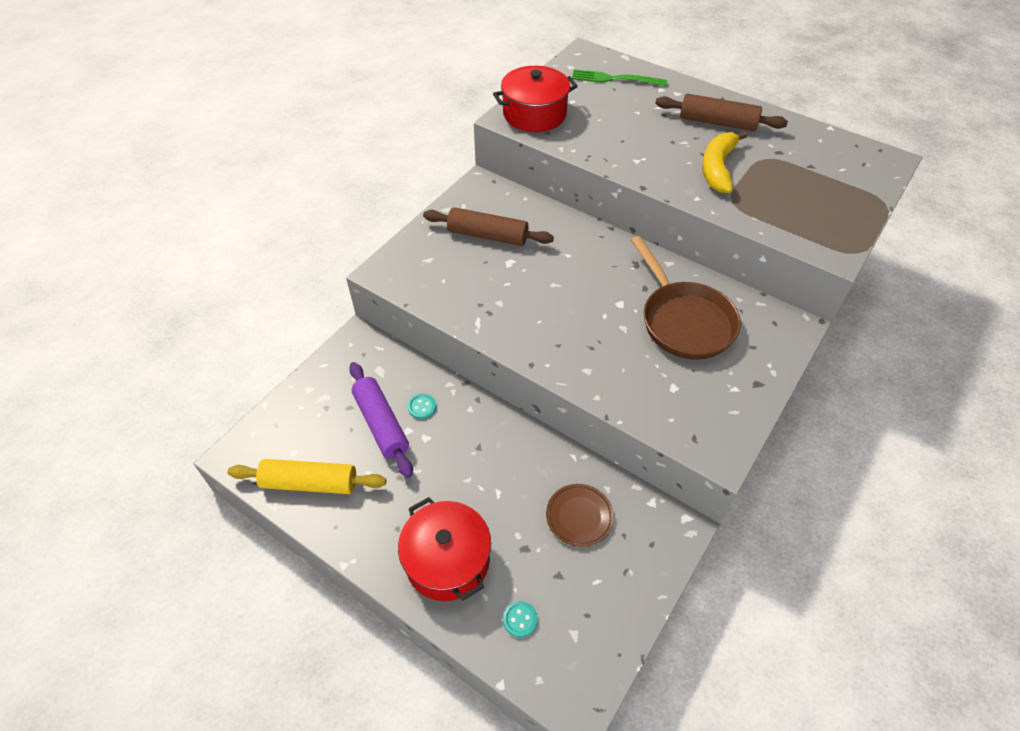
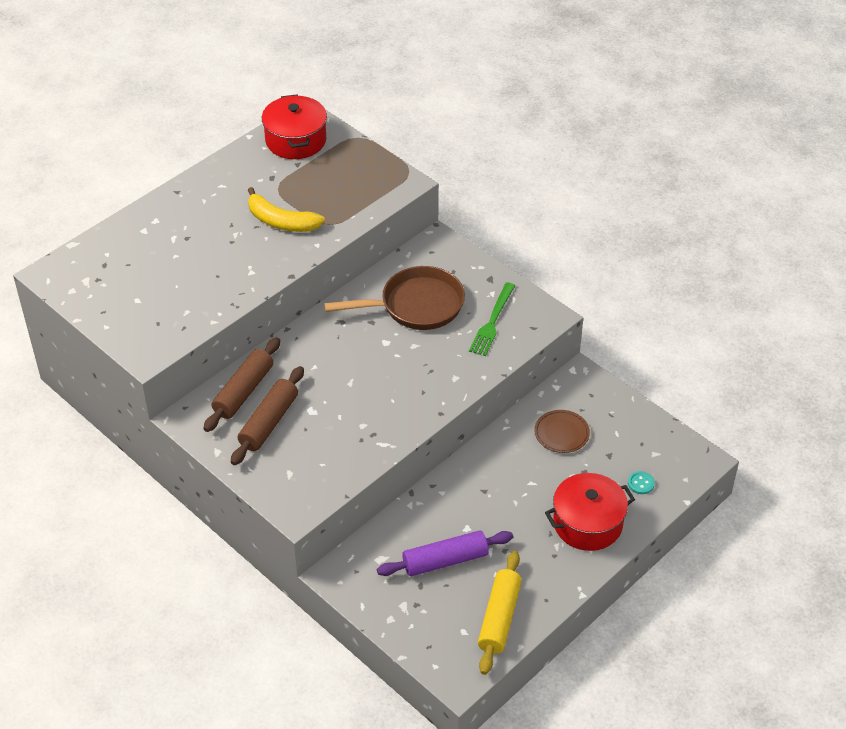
camera: 80 degrees left, 5 degrees down
turquoise button [408,394,436,419] -> none
red pot [493,66,578,132] -> red pot moved to [262,94,327,159]
green fork [572,69,667,86] -> green fork moved to [469,282,515,356]
brown rolling pin [655,94,788,131] -> brown rolling pin moved to [203,337,280,432]

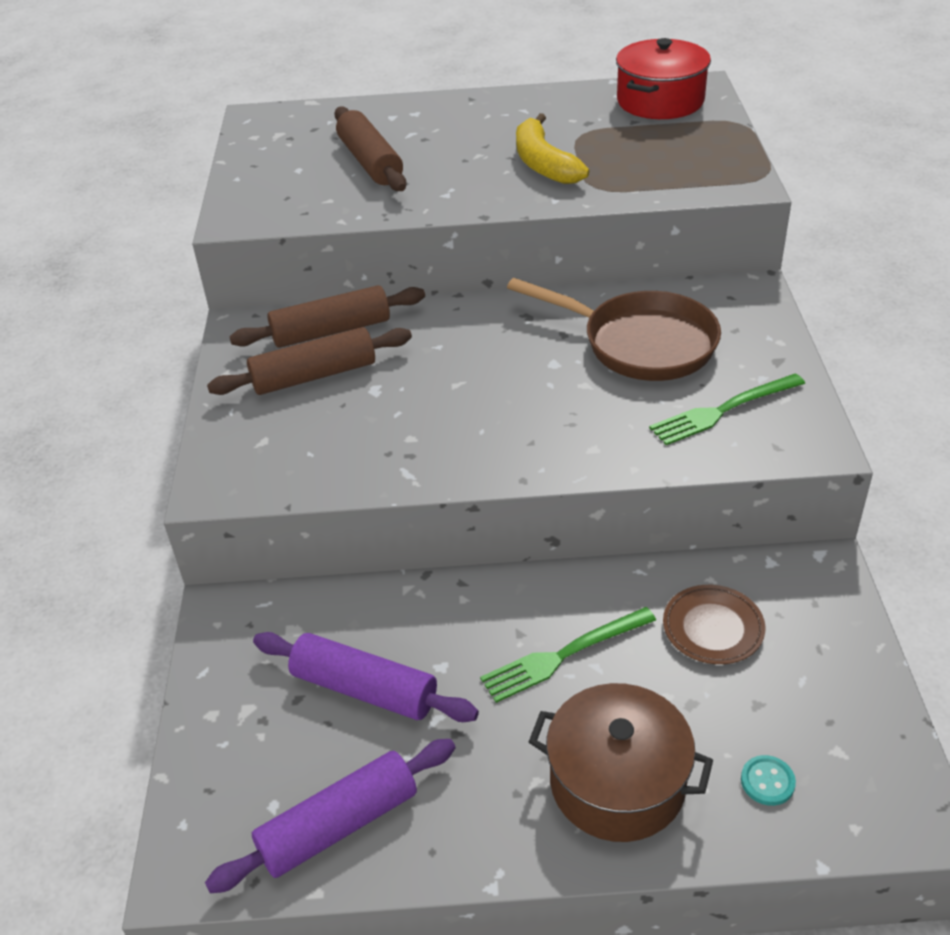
camera: 45 degrees right, 5 degrees down
yellow rolling pin [478,551,522,675] -> purple rolling pin [205,739,456,893]
red pot [545,473,635,551] -> brown pot [529,683,713,842]
none -> brown rolling pin [334,107,407,191]
none -> green fork [480,607,656,703]

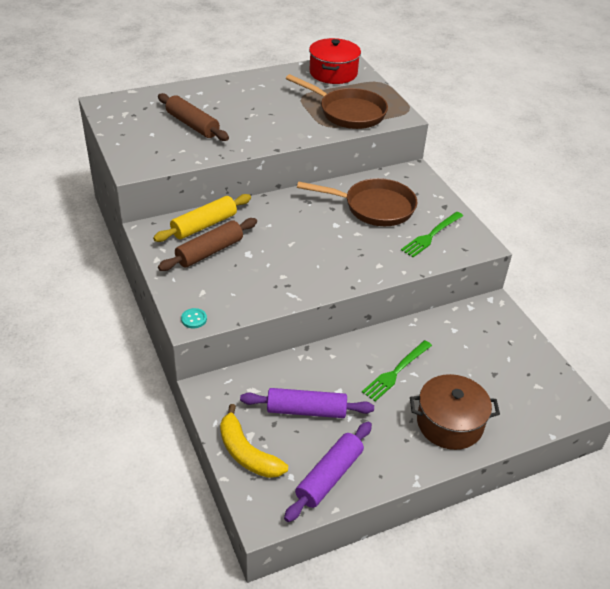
camera: 25 degrees left, 0 degrees up
brown rolling pin [229,285,425,348] -> yellow rolling pin [153,194,251,242]
yellow banana [516,113,589,184] -> yellow banana moved to [220,404,288,478]
brown plate [663,585,765,664] -> none
turquoise button [741,755,796,806] -> turquoise button moved to [181,308,207,328]
none -> brown pan [286,74,388,129]

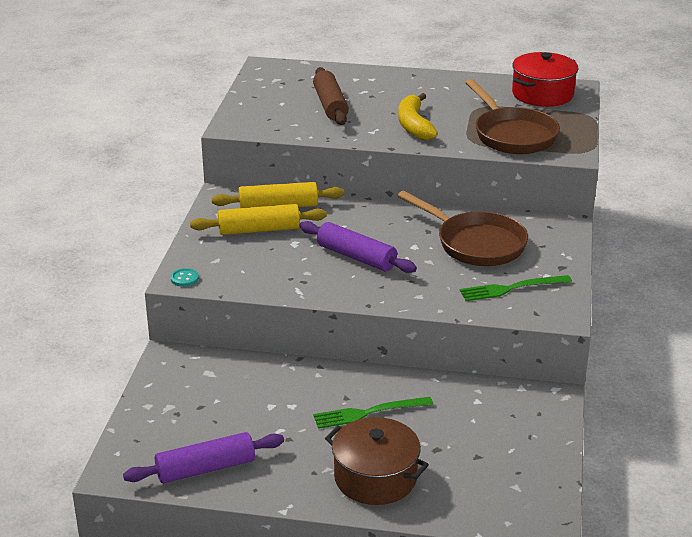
camera: 35 degrees right, 10 degrees down
brown rolling pin [158,218,257,271] -> yellow rolling pin [190,204,327,235]
yellow banana [220,404,288,478] -> yellow banana moved to [398,93,438,140]
purple rolling pin [240,388,374,418] -> purple rolling pin moved to [300,221,417,273]

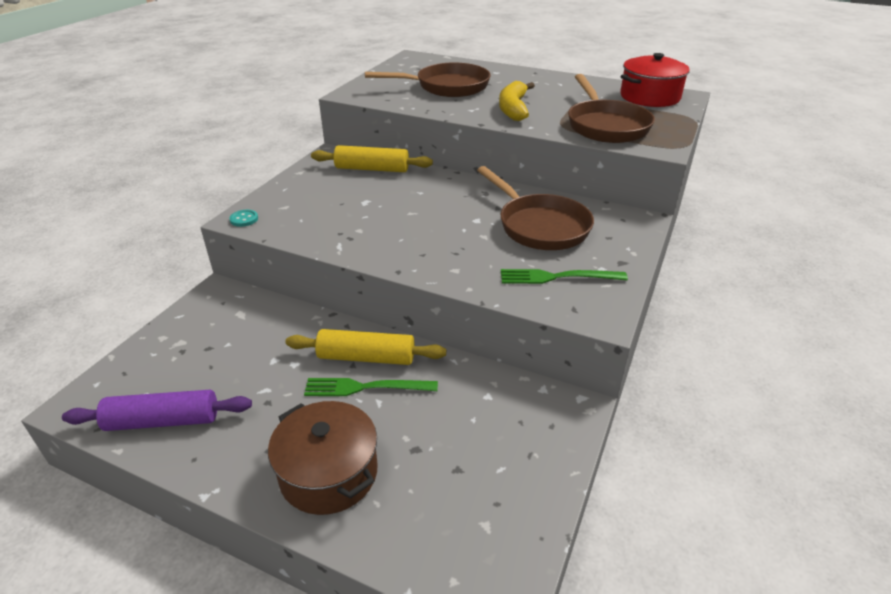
camera: 15 degrees right, 5 degrees up
yellow rolling pin [190,204,327,235] -> yellow rolling pin moved to [285,329,446,365]
purple rolling pin [300,221,417,273] -> none
brown rolling pin [313,67,349,125] -> brown pan [365,63,491,97]

